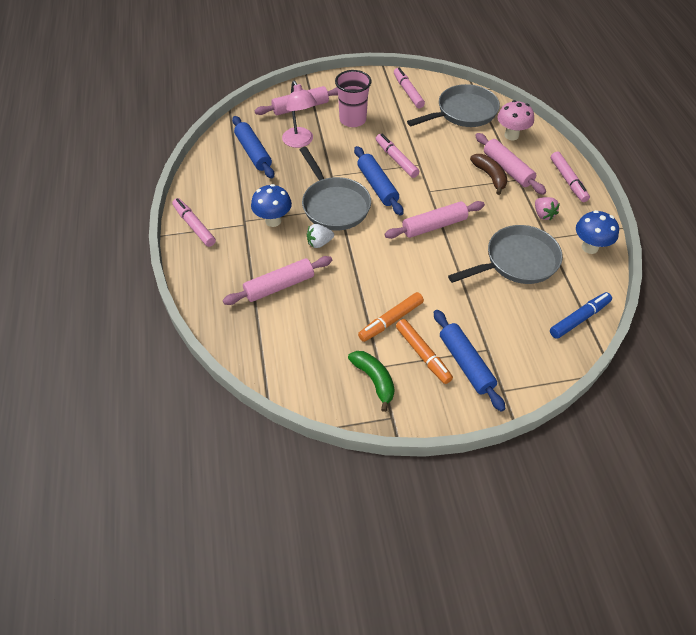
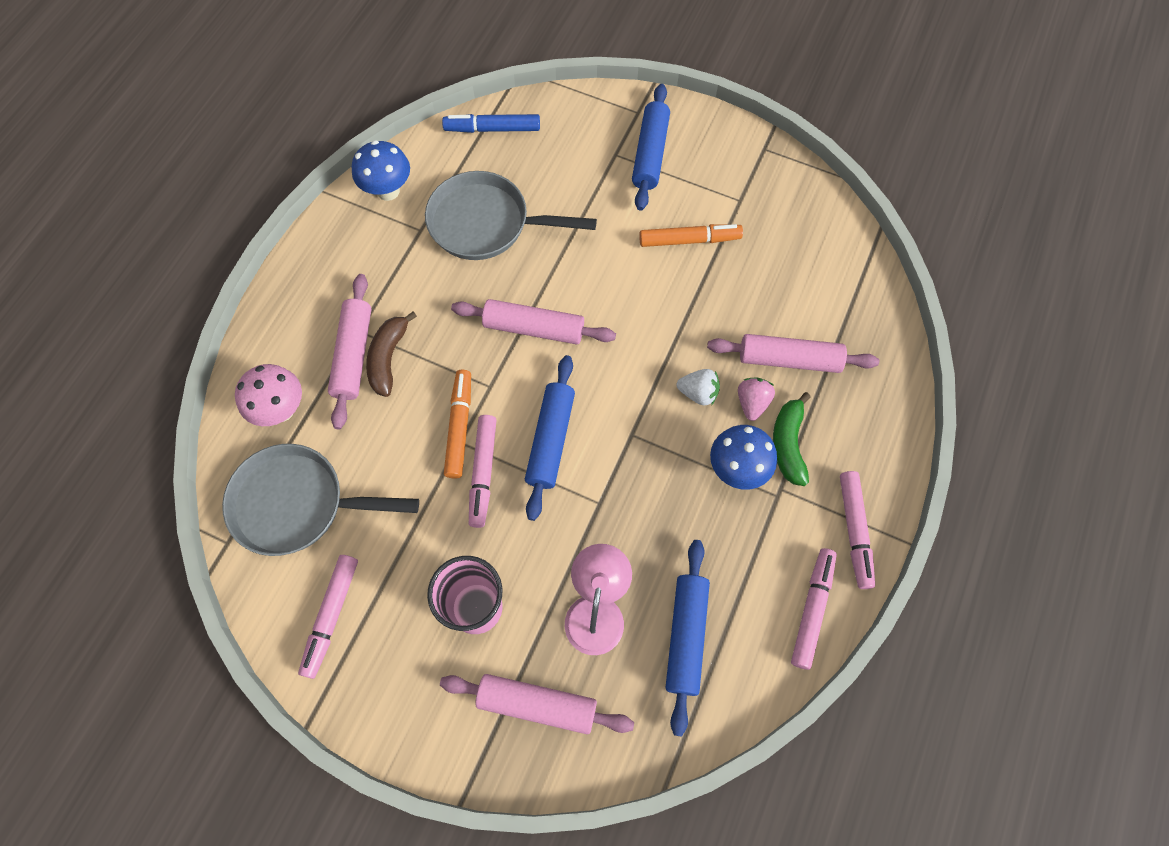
camera: 145 degrees left, 15 degrees up
grey pan [300,147,371,231] -> none
green banana [348,351,395,412] -> green banana moved to [773,392,811,486]
orange marker [396,319,453,384] -> orange marker moved to [444,370,471,479]
pink strawberry [535,197,560,220] -> pink strawberry moved to [738,378,775,421]
pink marker [551,152,590,202] -> pink marker moved to [791,548,837,670]

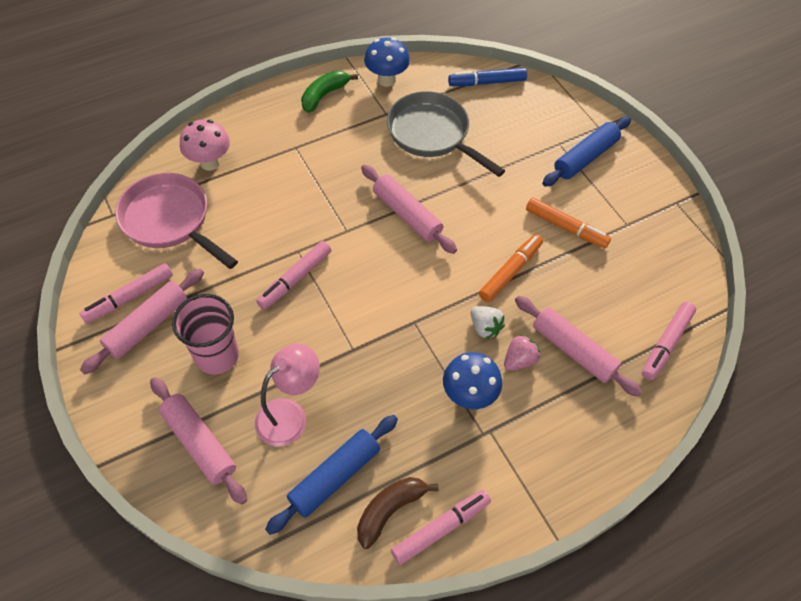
camera: 35 degrees right, 10 degrees down
grey pan [222,444,419,556] -> pink pan [115,173,238,269]
pink rolling pin [328,274,372,429] -> pink rolling pin moved to [80,269,204,375]
brown banana [366,312,417,397] -> brown banana moved to [357,477,439,549]
blue marker [442,114,540,133] -> blue marker turned 45 degrees counterclockwise [448,68,527,86]
orange marker [444,370,471,479] -> orange marker moved to [479,234,543,302]
blue rolling pin [525,355,575,521] -> none
green banana [773,392,811,486] -> green banana moved to [301,71,358,113]
pink marker [840,471,875,589] -> pink marker moved to [642,302,696,380]

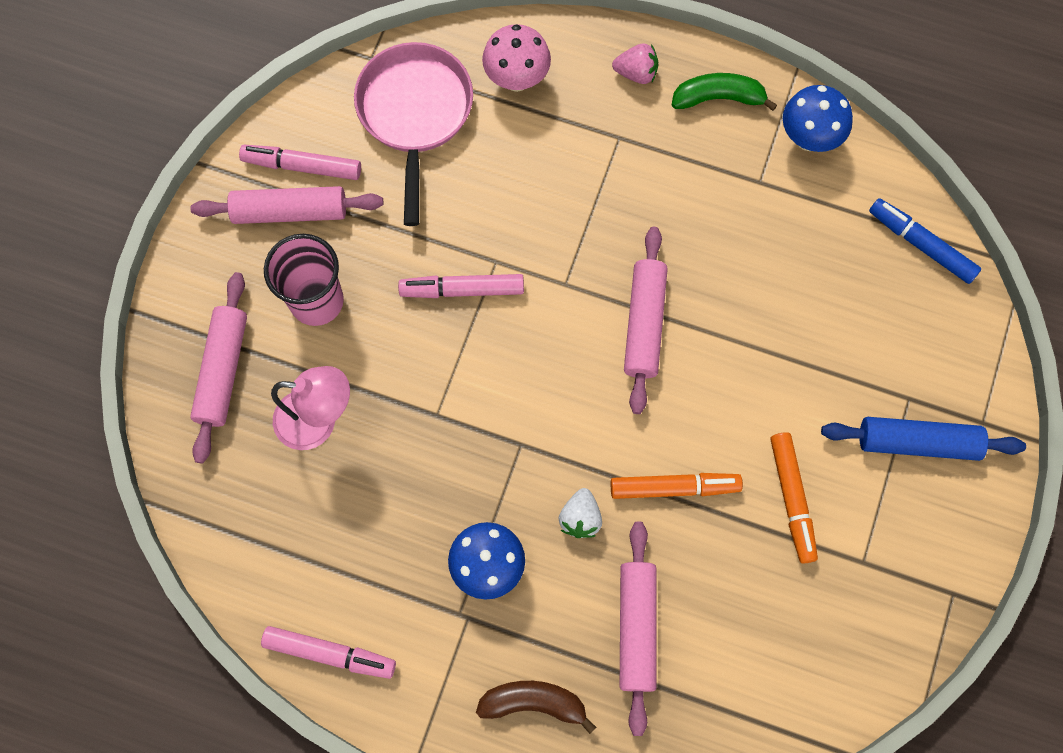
camera: 50 degrees right, 15 degrees up
blue rolling pin [265,415,398,535] -> none
brown banana [357,477,439,549] -> brown banana moved to [476,681,596,734]
grey pan [387,91,505,177] -> none
pink strawberry [504,334,540,371] -> pink strawberry moved to [612,43,658,84]
pink marker [642,302,696,380] -> none

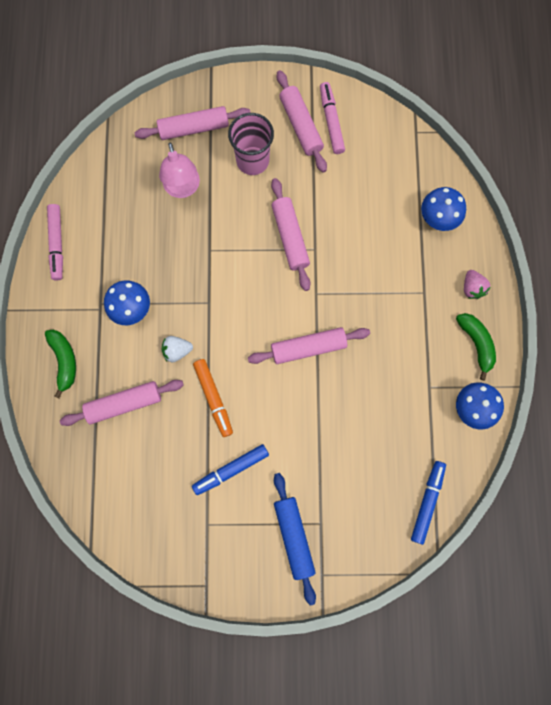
camera: 70 degrees right, 5 degrees up
pink pan [354,42,473,226] -> none
pink marker [398,274,524,298] -> pink rolling pin [271,178,311,291]
brown banana [476,681,596,734] -> green banana [45,330,76,398]
pink mushroom [482,24,551,92] -> blue mushroom [421,187,466,231]
orange marker [770,432,818,564] -> blue marker [192,444,269,495]

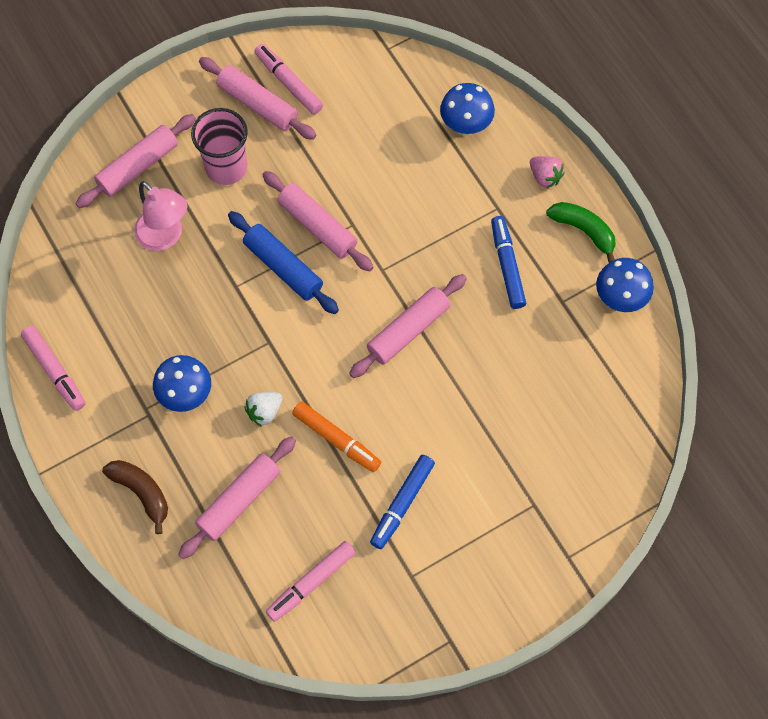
camera: 30 degrees left, 10 degrees down
green banana [45,330,76,398] -> brown banana [102,460,168,534]
blue rolling pin [274,473,316,606] -> blue rolling pin moved to [228,211,339,314]
blue marker [411,461,446,545] -> blue marker moved to [491,216,526,309]
none -> pink marker [266,541,355,622]

